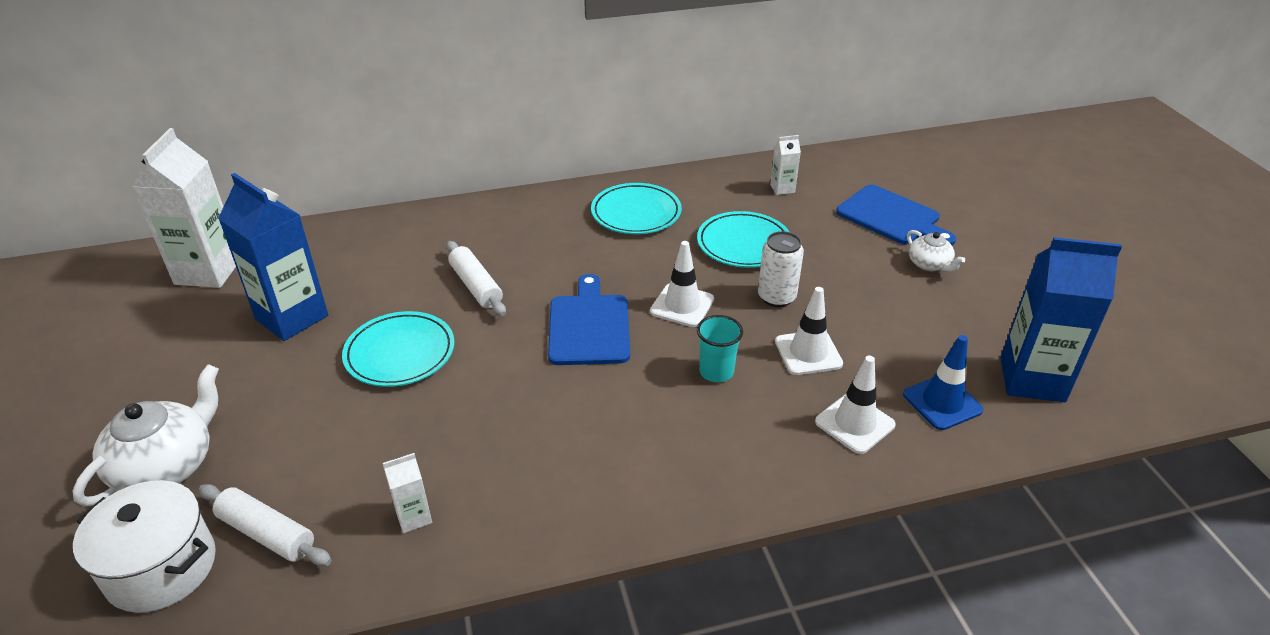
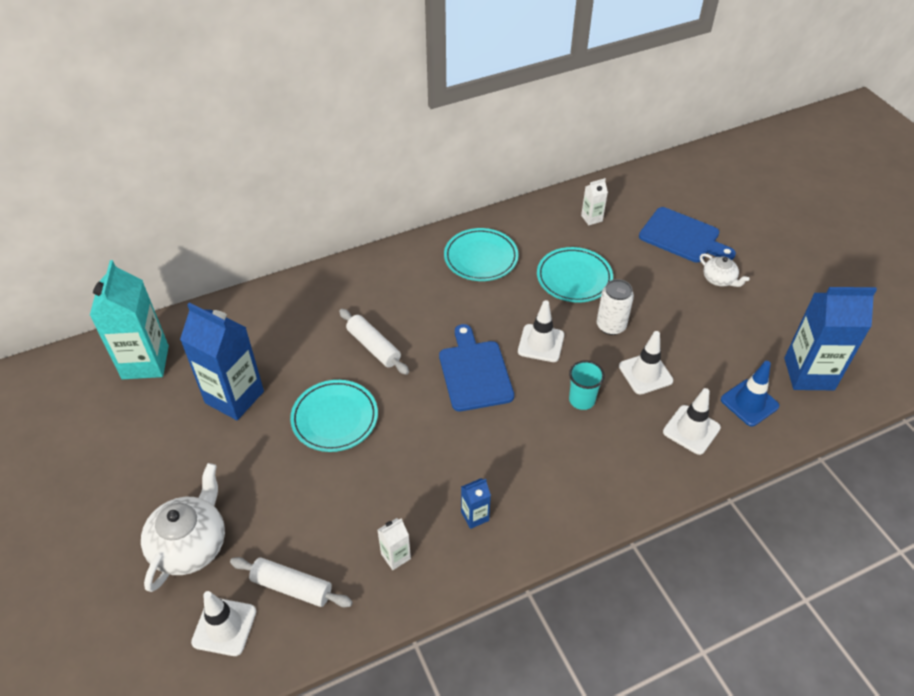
camera: 10 degrees left, 10 degrees up
white pot [73,480,216,613] -> white traffic cone [191,591,256,656]
white carton [132,128,236,288] -> turquoise carton [90,260,169,380]
none -> blue carton [461,478,491,529]

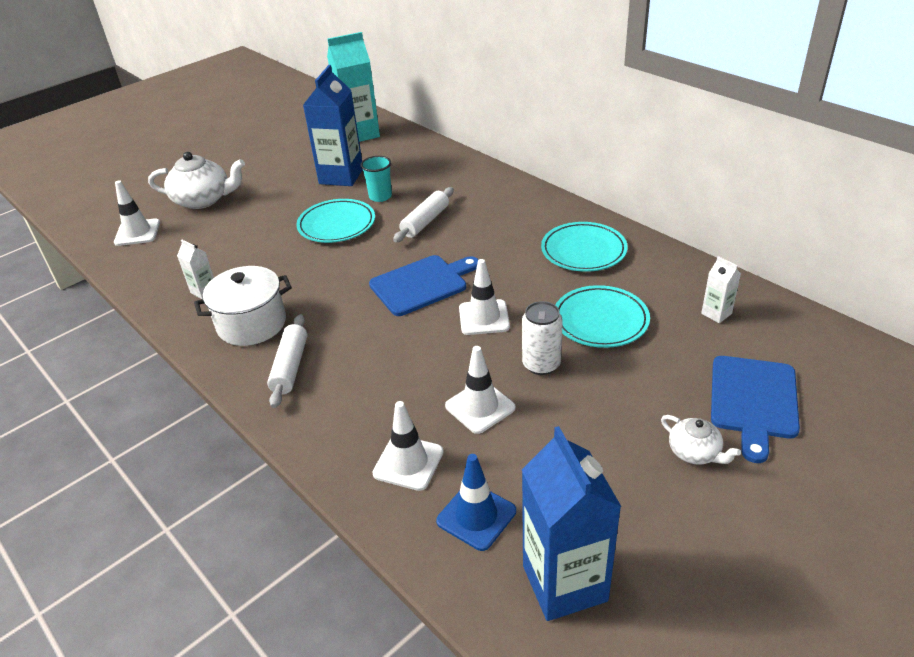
camera: 75 degrees right, 10 degrees down
white rolling pin [230,557,353,607] -> white rolling pin moved to [267,314,307,408]
blue carton [461,478,491,529] -> white pot [194,266,292,346]
turquoise cup [569,360,605,410] -> turquoise cup moved to [361,156,392,202]
white teapot [700,253,749,287] -> white teapot turned 75 degrees counterclockwise [661,415,741,464]

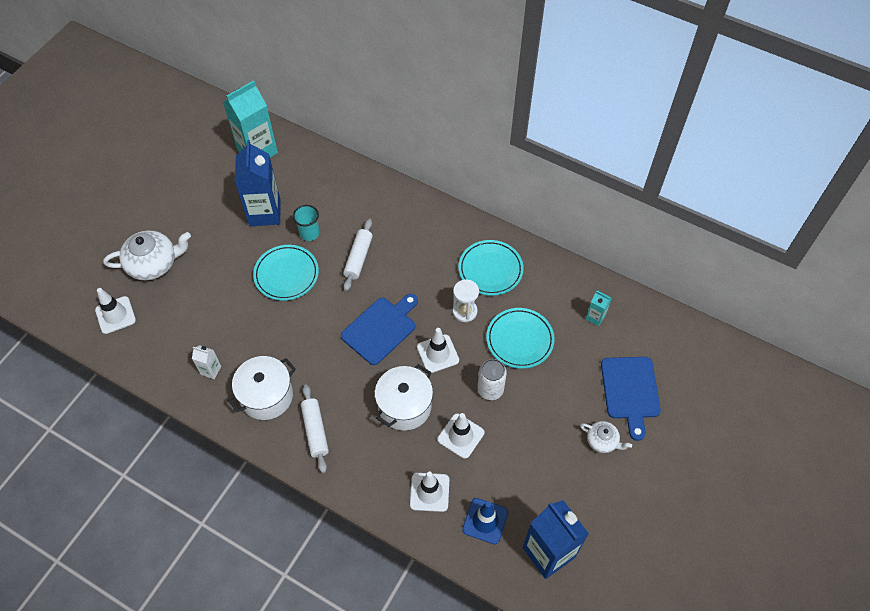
camera: 20 degrees left, 20 degrees up
white carton [701,256,741,323] -> turquoise carton [586,291,612,326]
none -> white pot [375,364,433,431]
none -> white hourglass [452,279,479,322]

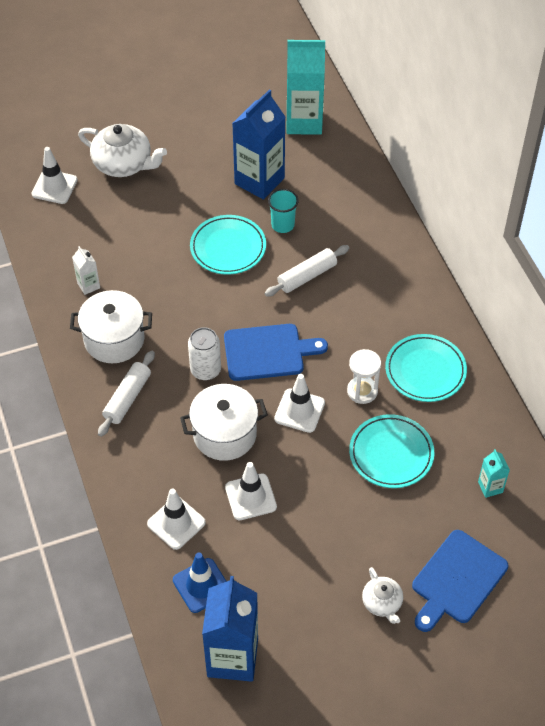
camera: 40 degrees right, 5 degrees down
white can [477,359,507,400] -> white can moved to [188,327,221,380]

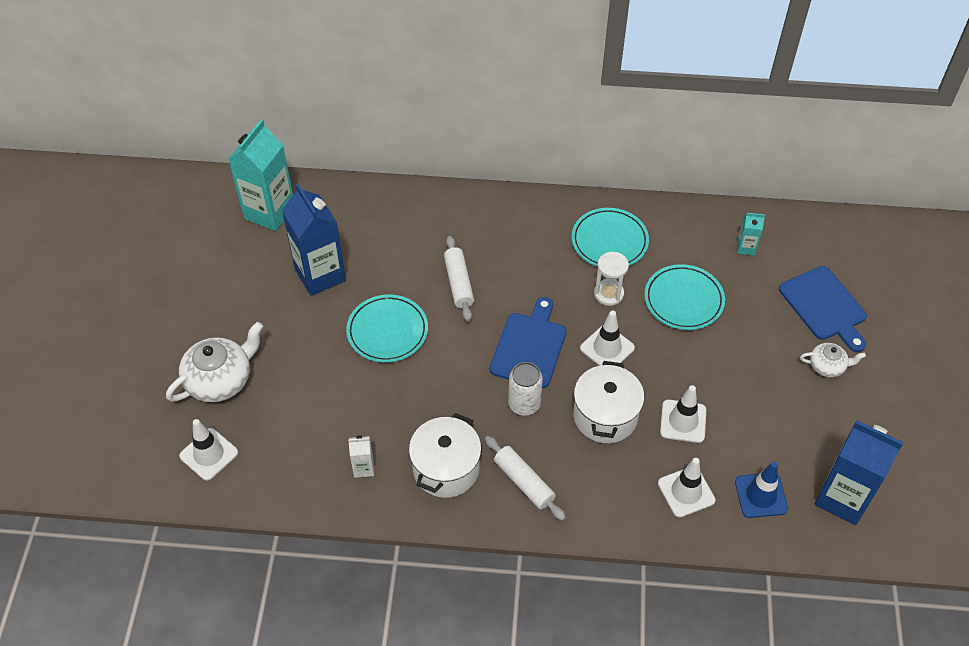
camera: 65 degrees left, 0 degrees up
turquoise cup [268,189,299,233] -> none

